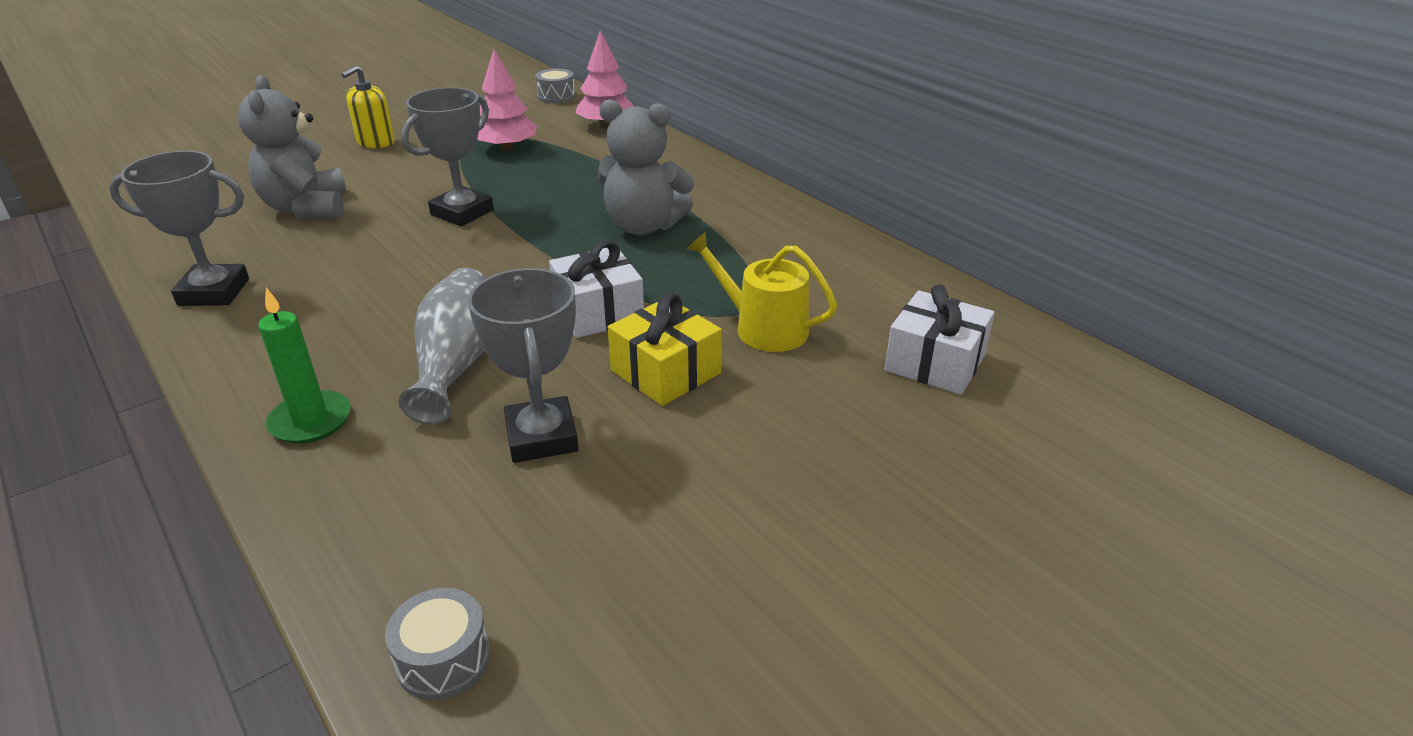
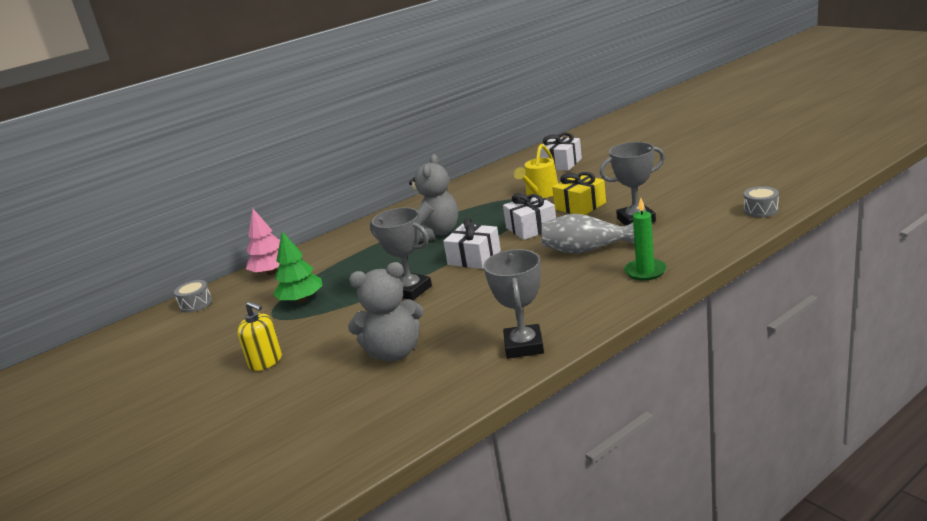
camera: 85 degrees left, 10 degrees down
pink tree [477,50,537,151] -> green tree [273,231,323,303]
none -> white gift [443,218,501,269]

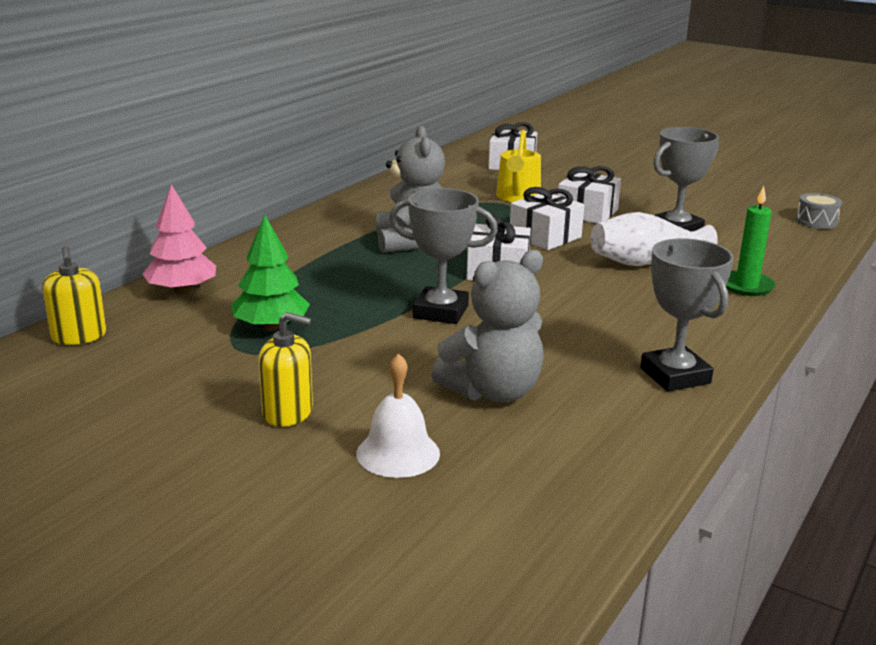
camera: 25 degrees left, 0 degrees up
grey drum [174,280,212,313] -> yellow soap dispenser [42,246,106,345]
grey vase [541,214,635,254] -> white vase [591,212,718,266]
yellow gift [552,172,606,215] -> white gift [558,166,621,223]
none -> white bell [356,353,440,478]

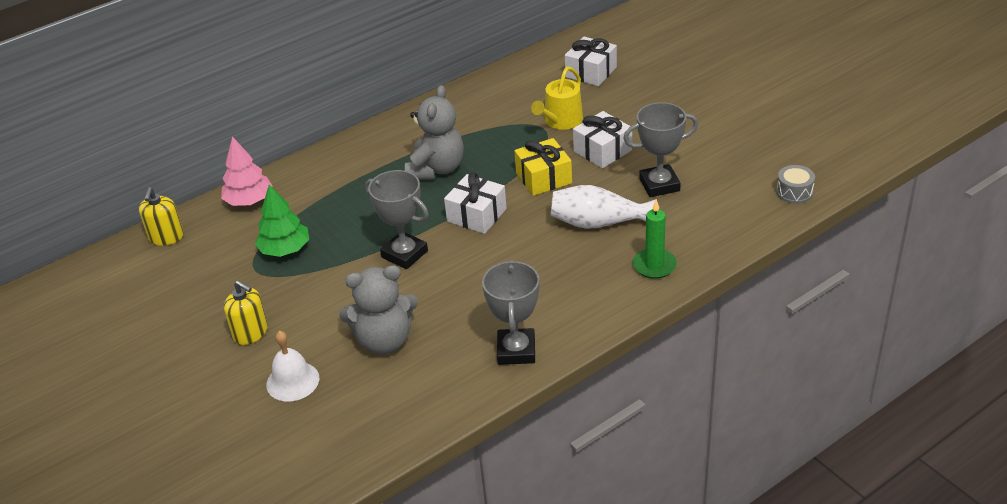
camera: 25 degrees right, 15 degrees up
white gift [510,187,584,250] -> yellow gift [514,138,572,196]

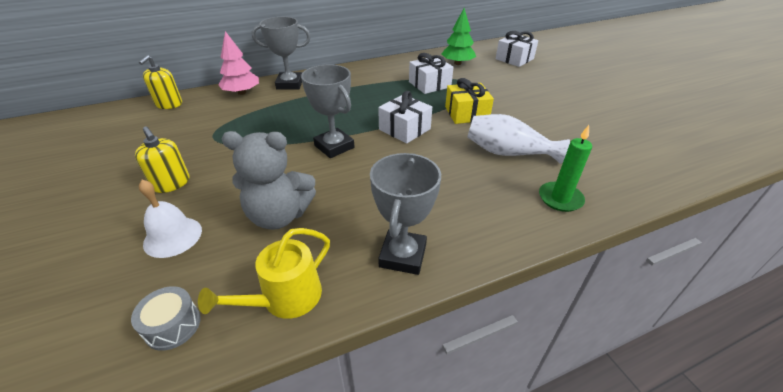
camera: 10 degrees right, 0 degrees up
green tree [255,184,309,257] -> green tree moved to [442,8,476,65]
grey teddy bear [405,85,464,180] -> none
yellow watering can [531,67,583,130] -> yellow watering can moved to [198,228,330,319]
white gift [573,111,632,168] -> white gift moved to [409,53,453,94]
grey trophy [623,102,698,197] -> grey trophy moved to [252,17,311,90]
grey drum [776,165,815,204] -> grey drum moved to [131,286,201,351]

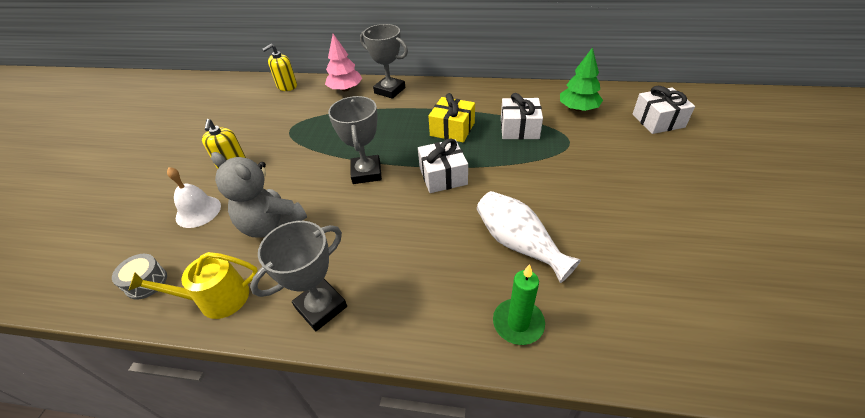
camera: 35 degrees right, 5 degrees up
yellow gift [445,78,494,124] -> yellow gift moved to [428,93,475,143]

